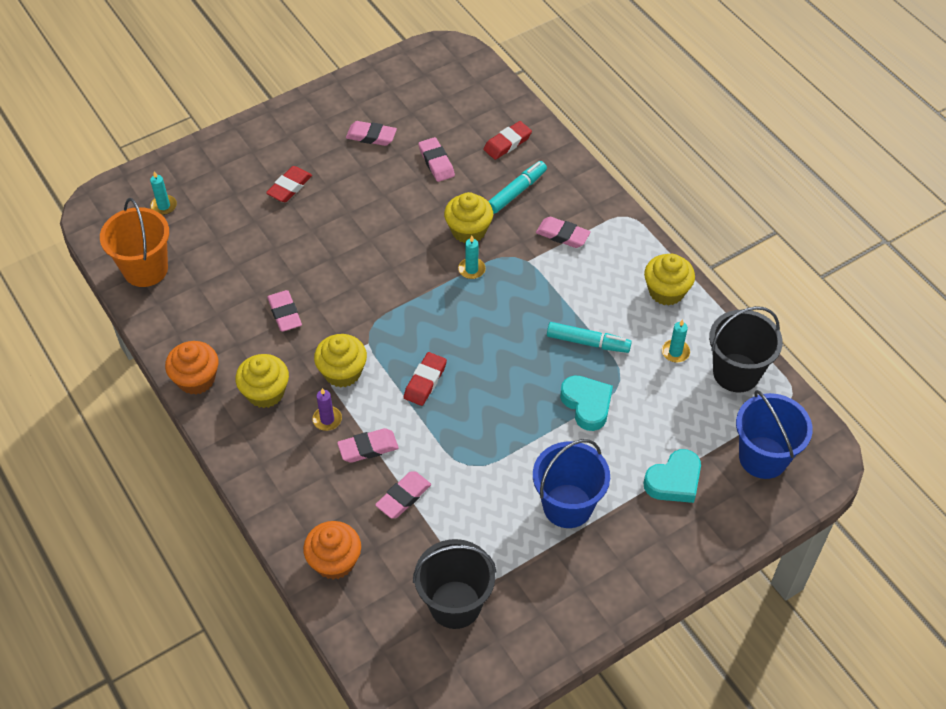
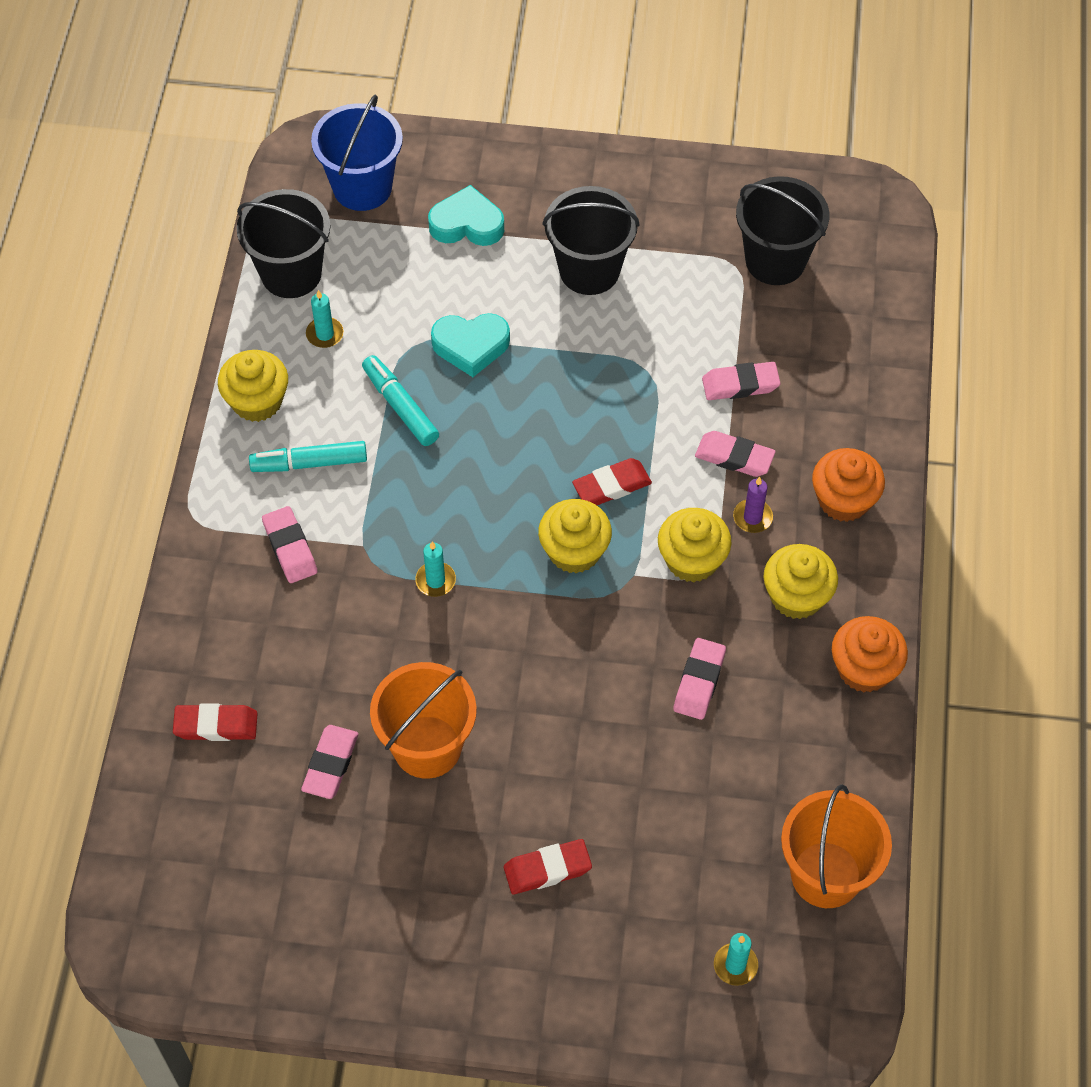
camera: 140 degrees left, 5 degrees up
orange cupcake [303,521,361,580] -> orange cupcake moved to [812,448,885,522]
pink eraser [346,121,397,146] -> none
yellow cupcake [444,192,493,243] -> yellow cupcake moved to [538,499,612,574]
turquoise marker [488,161,547,214] -> turquoise marker moved to [249,441,367,472]
blue bucket [533,439,610,528] -> black bucket [543,186,640,295]
turquoise heart [560,375,613,431] -> turquoise heart turned 105 degrees counterclockwise [431,313,510,377]
none -> orange bucket [370,662,477,779]

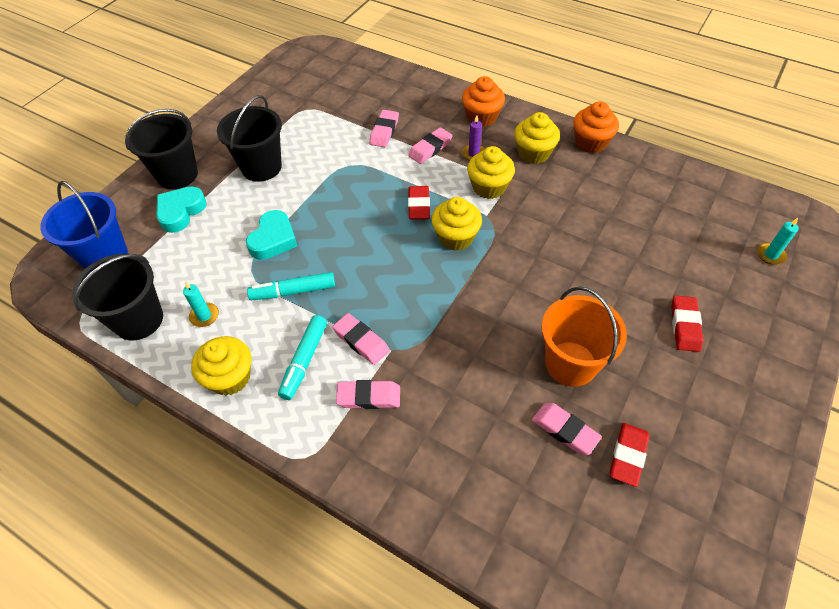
camera: 65 degrees left, 5 degrees down
red eraser [173,703,258,741] -> red eraser moved to [610,423,650,487]
turquoise candle [415,542,456,597] -> none
pink eraser [674,638,726,720] -> pink eraser moved to [332,313,390,365]
black bucket [736,176,829,285] -> black bucket moved to [125,109,198,189]
orange bucket [781,784,892,908] -> none

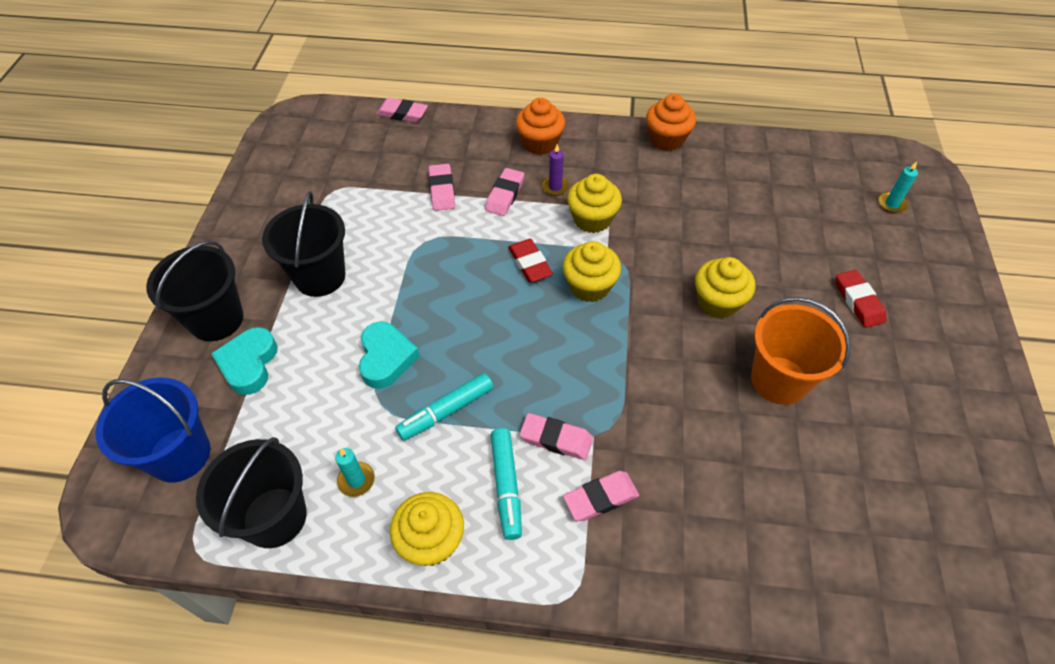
camera: 25 degrees left, 0 degrees up
yellow cupcake [514,112,560,164] -> yellow cupcake moved to [695,257,755,319]
pink eraser [532,403,602,455] -> pink eraser moved to [376,98,428,123]
red eraser [610,423,650,487] -> none

